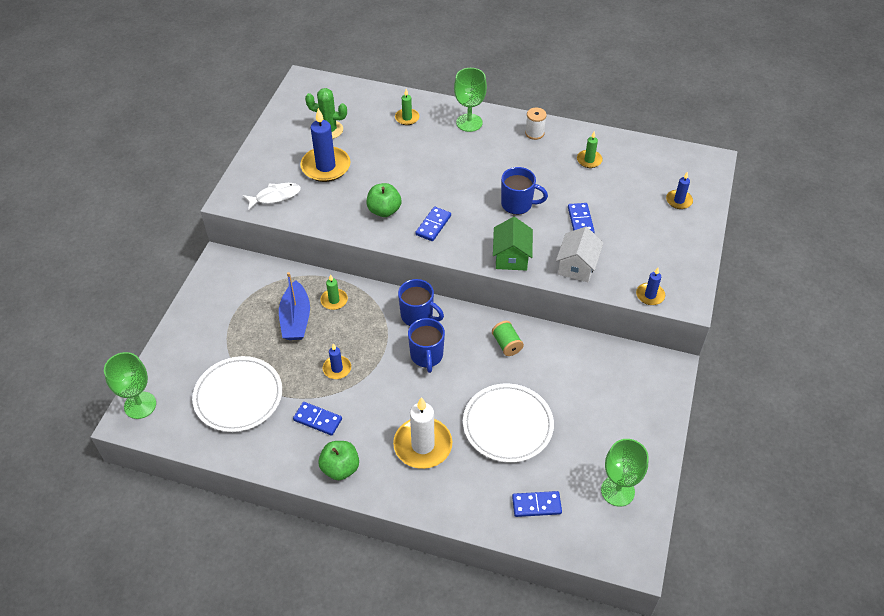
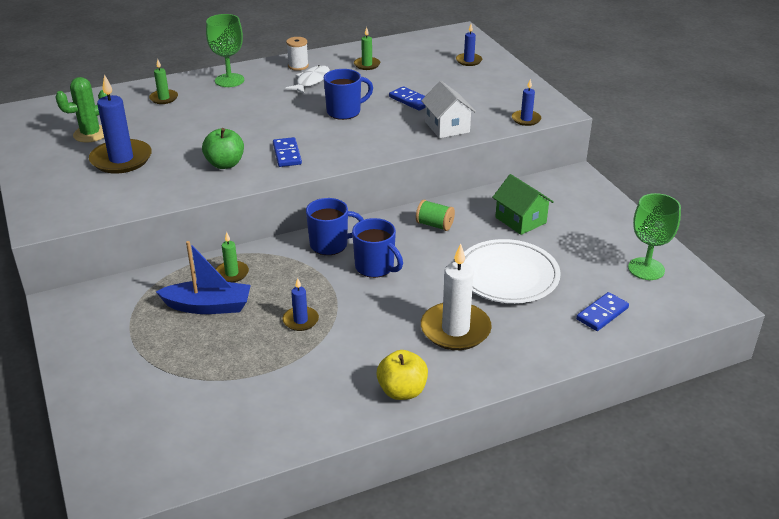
camera: 40 degrees left, 15 degrees down
green goblet [104,352,156,419] -> none
white plate [192,356,282,432] -> none
white fish [243,183,301,210] -> white fish moved to [285,65,330,94]
blue boat [279,272,310,340] -> blue boat turned 45 degrees counterclockwise [156,241,251,314]
blue domino [293,402,342,436] -> none
green apple [318,441,359,480] -> yellow apple [377,350,428,400]
green house [493,217,533,271] -> green house moved to [492,174,554,235]

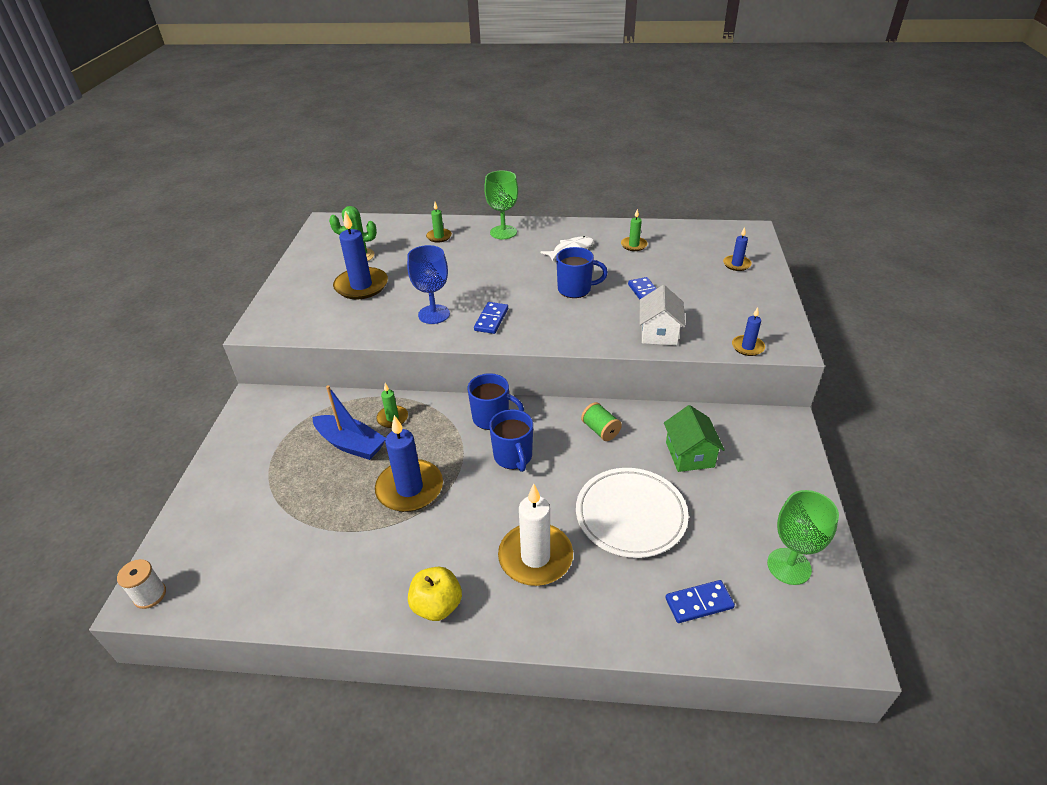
camera: 30 degrees right, 5 degrees up
green apple [202,128,244,169] -> blue goblet [407,245,450,324]
blue candle [282,278,319,331] -> blue candle [375,415,443,512], size x1.93
white spool [286,37,309,71] -> white spool moved to [117,559,166,609]

